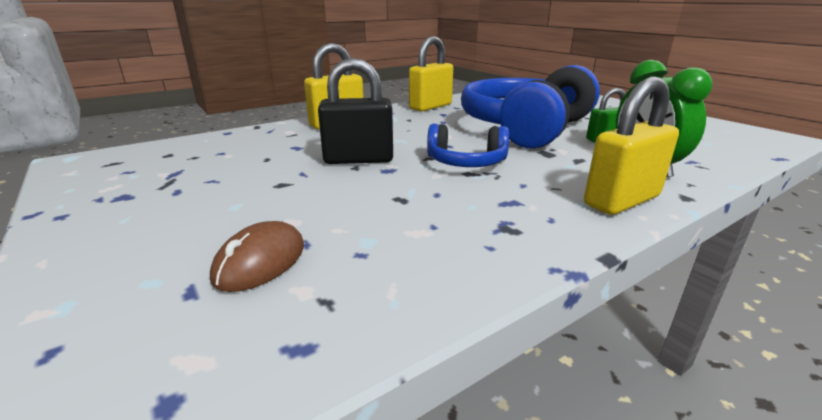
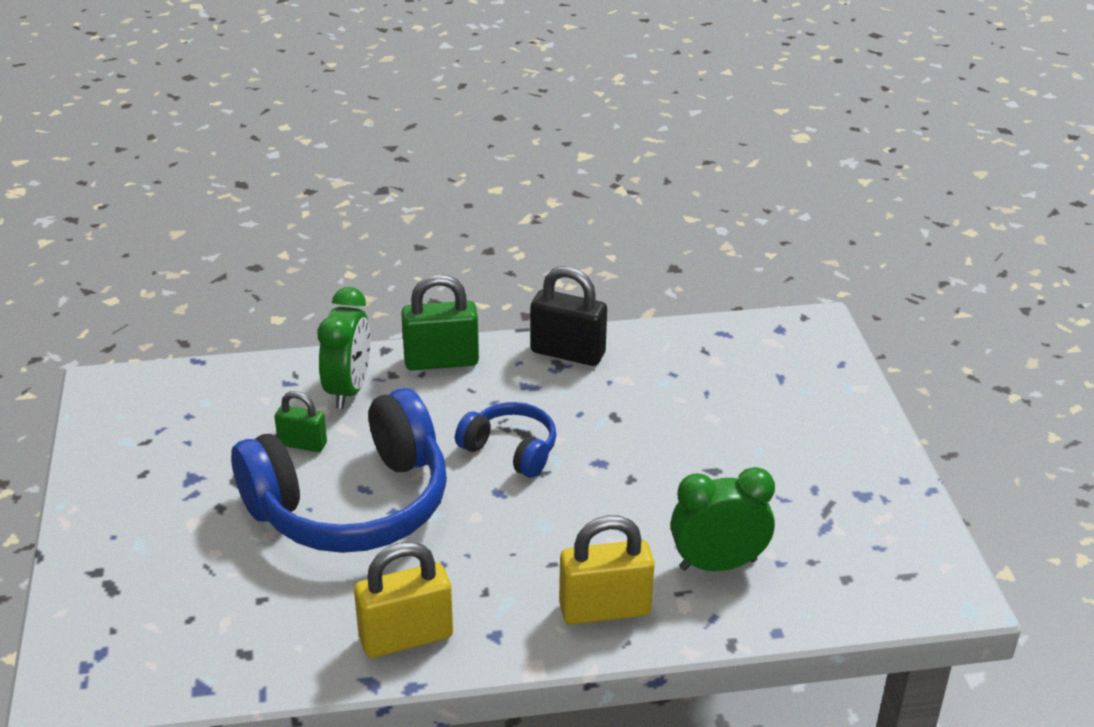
camera: 155 degrees left, 10 degrees up
brown mouse [210,221,304,292] -> none
black padlock [318,58,393,164] -> black padlock moved to [530,266,607,366]
yellow padlock [584,76,679,215] -> green padlock [401,274,479,370]
none -> green clock [671,467,775,571]

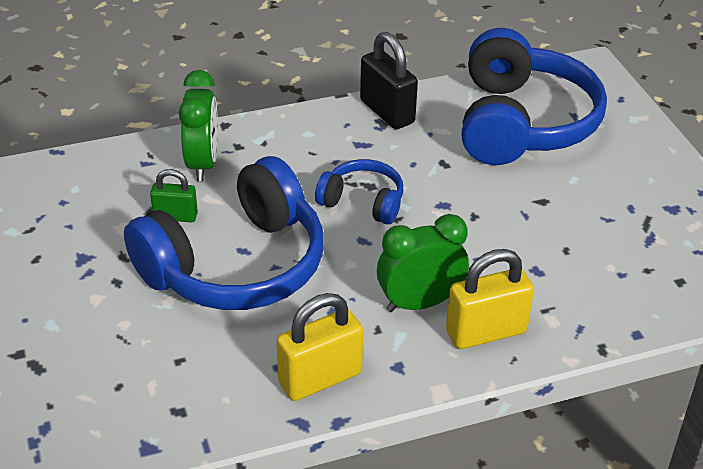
camera: 10 degrees left, 5 degrees up
green padlock [401,274,479,370] -> none
black padlock [530,266,607,366] -> black padlock turned 45 degrees clockwise [360,32,418,129]
green clock [671,467,775,571] -> green clock moved to [377,214,469,312]
none -> blue headphones [461,28,607,165]

